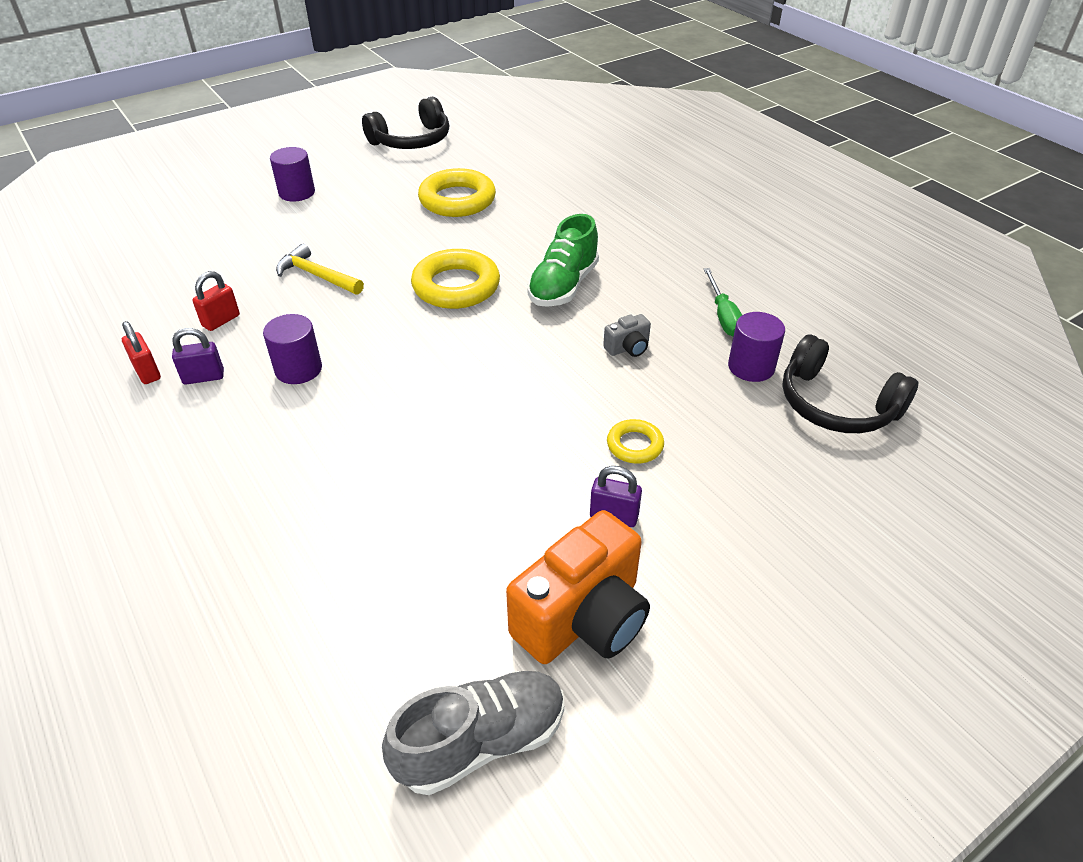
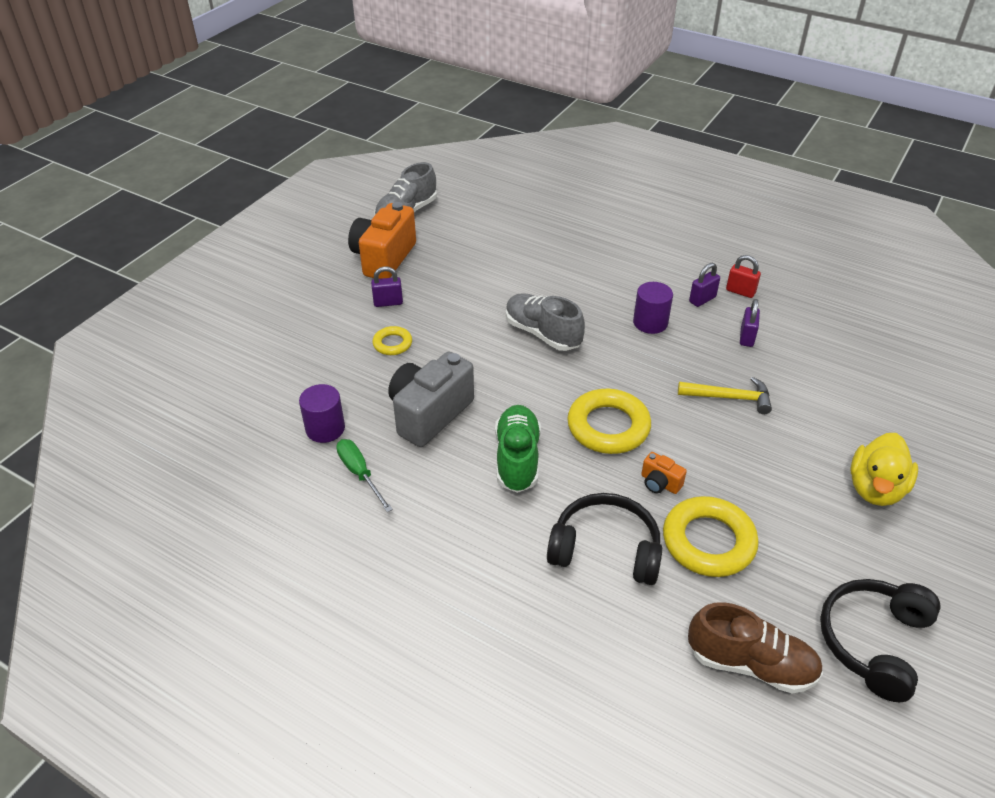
camera: 155 degrees right, 0 degrees up
red padlock [192,271,240,331] -> purple padlock [740,299,760,347]
purple cylinder [270,147,315,202] -> yellow duck [850,433,918,506]
grey camera [603,314,651,357] -> grey camera [388,352,474,447], size x2.25
black headphones [782,335,918,433] -> black headphones moved to [547,493,663,585]
none -> grey shoe [506,293,585,351]
none -> orange camera [641,452,687,494]
none -> brown shoe [688,602,823,694]

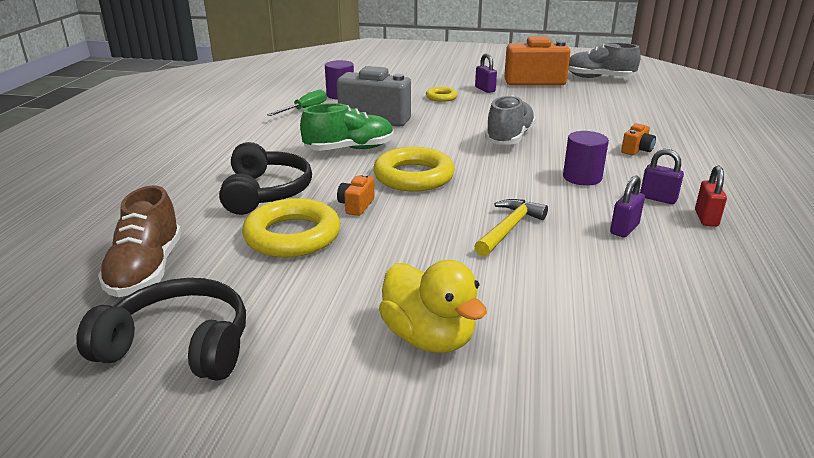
camera: 70 degrees right, 15 degrees down
yellow hammer [678,377,772,414] -> yellow hammer turned 135 degrees counterclockwise [474,199,548,256]
purple padlock [740,299,760,347] -> purple padlock turned 45 degrees counterclockwise [610,176,645,238]
yellow duck [850,433,918,506] -> yellow duck turned 135 degrees counterclockwise [379,260,487,353]
none -> orange camera [621,123,656,155]

